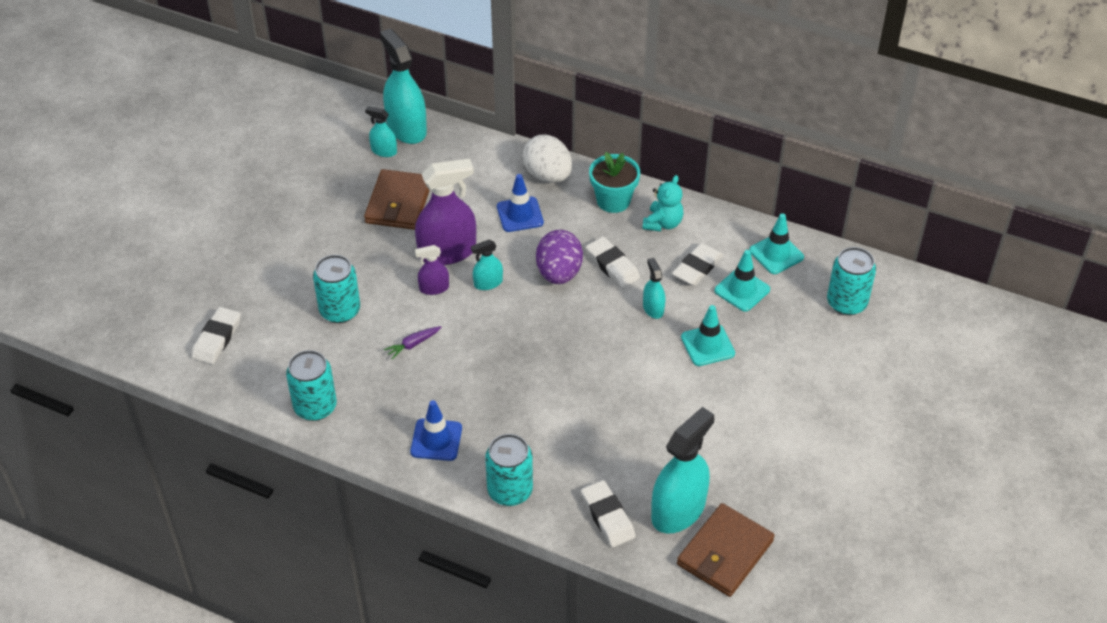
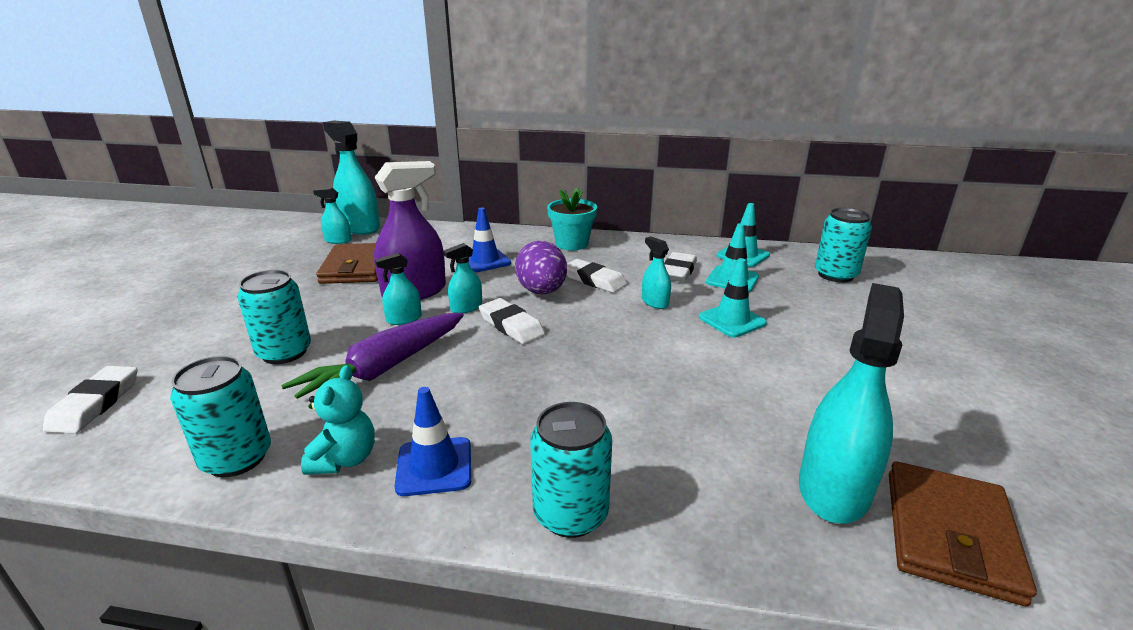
camera: 15 degrees left, 20 degrees down
purple carrot [384,326,441,360] -> purple carrot [281,313,464,409], size x2.40
purple spray bottle [415,245,449,295] -> turquoise spray bottle [375,253,422,325]
white egg [522,135,572,183] -> none
white eraser [581,480,636,547] -> white eraser moved to [479,298,545,344]
turquoise teddy bear [642,175,684,232] -> turquoise teddy bear moved to [301,365,375,475]

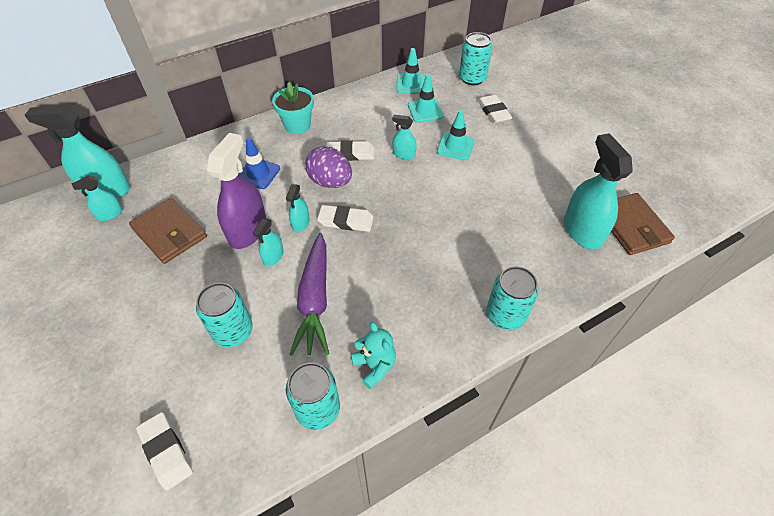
camera: 40 degrees left, 25 degrees up
blue traffic cone [394,387,471,496] -> none
white eraser [664,252,697,282] -> white eraser moved to [477,95,512,123]

